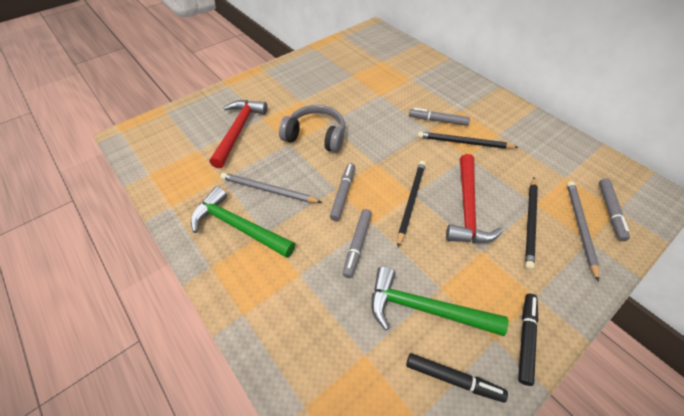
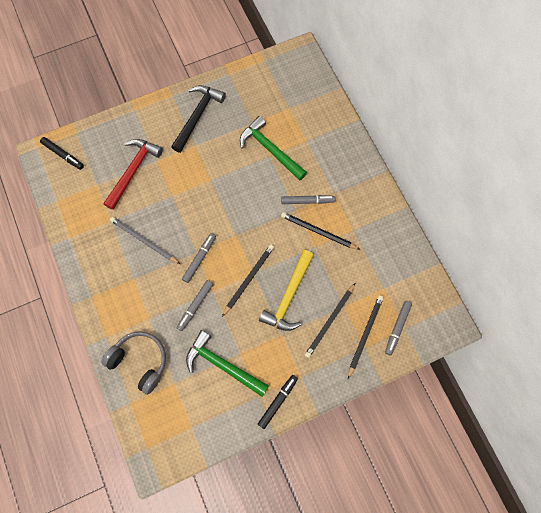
camera: 15 degrees right, 20 degrees up
green hammer [191,186,295,258] -> green hammer moved to [240,116,307,181]
grey headphones [279,105,345,153] -> grey headphones moved to [101,332,166,395]
black marker [406,353,508,403] -> black marker moved to [40,137,84,170]
grey marker [409,108,470,126] -> grey marker turned 150 degrees clockwise [281,195,335,204]
red hammer [446,154,503,243] -> yellow hammer [259,250,314,331]
grey pencil [567,181,599,282] -> black pencil [348,295,384,379]
none -> black hammer [171,85,226,153]

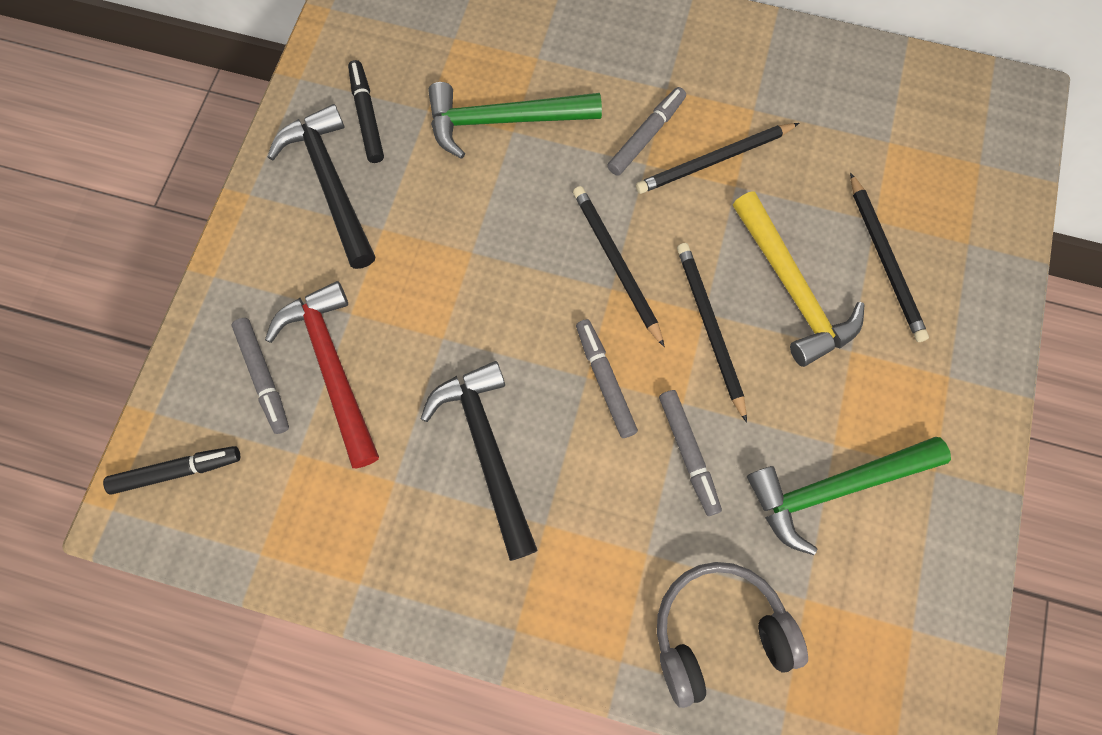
camera: 50 degrees left, 0 degrees up
grey pencil [110,217,180,264] -> black hammer [421,361,538,561]
black marker [258,375,298,429] -> black marker moved to [348,60,384,163]
black pencil [348,295,384,379] -> black pencil moved to [573,186,665,347]
grey marker [385,301,412,355] -> grey marker moved to [231,318,289,434]

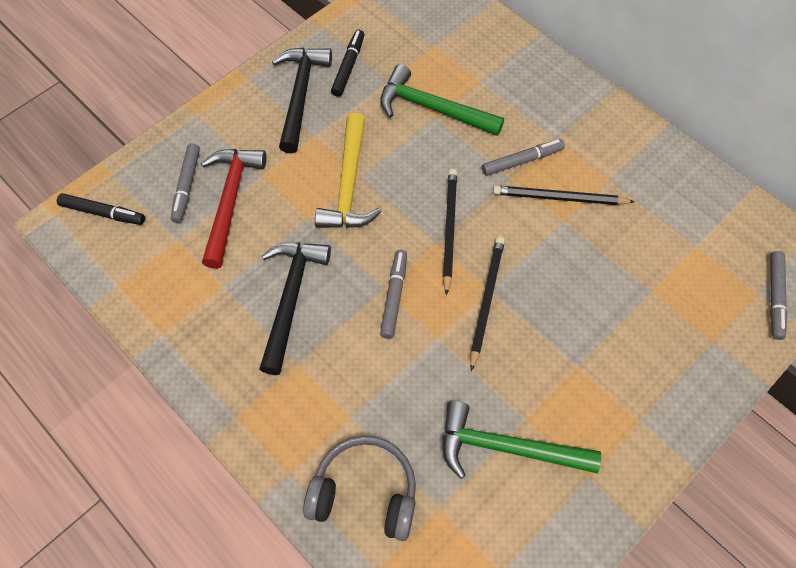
camera: 30 degrees right, 10 degrees down
grey marker [659,390,722,516] -> grey marker moved to [770,251,788,340]
yellow hammer [733,191,864,367] -> yellow hammer moved to [315,113,382,228]
black pencil [850,173,929,342] -> none

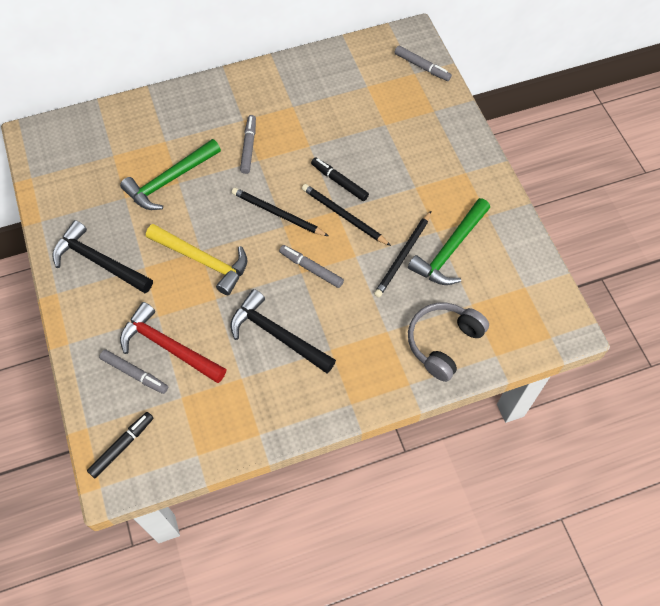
camera: 65 degrees left, 0 degrees up
black marker [331,30,364,97] -> black marker moved to [311,157,369,201]
black pencil [493,185,635,205] -> black pencil moved to [374,211,431,297]

